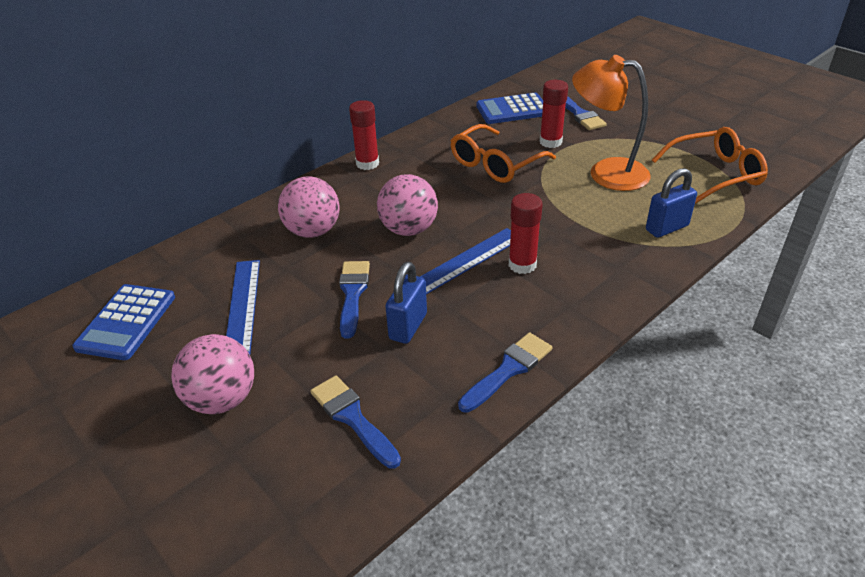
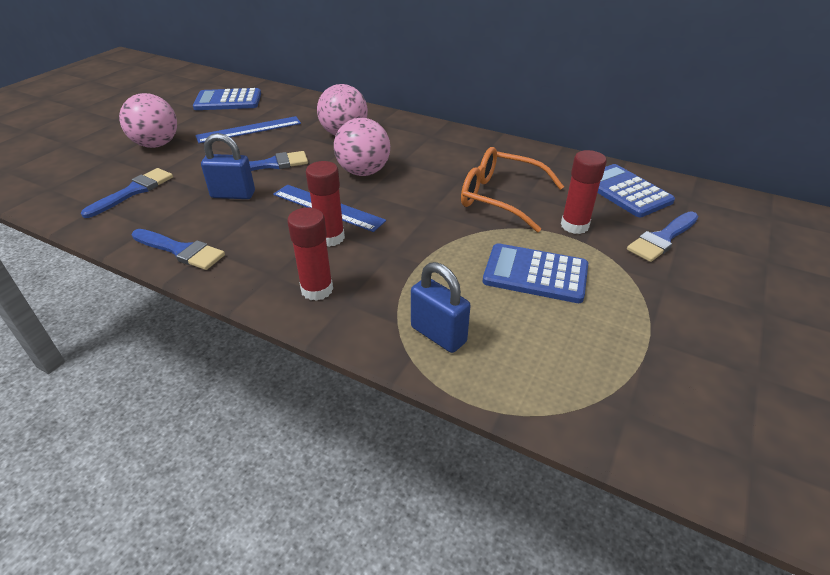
camera: 70 degrees right, 0 degrees up
red glue stick [349,100,379,170] -> red glue stick moved to [287,207,333,301]
orange lamp [572,55,651,191] -> blue calculator [483,243,588,303]
orange glasses [652,127,768,204] -> none

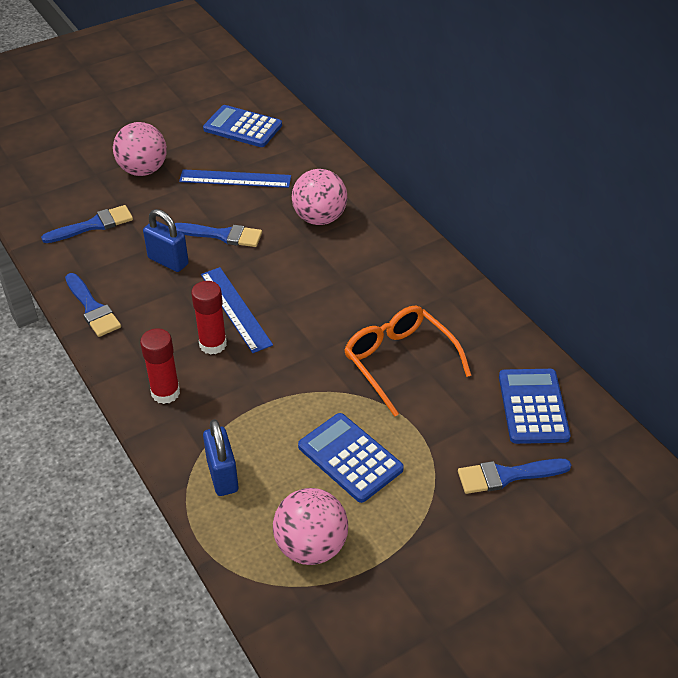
camera: 30 degrees right, 5 degrees up
pink ball [334,118,390,176] -> pink ball moved to [273,488,348,565]
red glue stick [561,150,607,234] -> none

